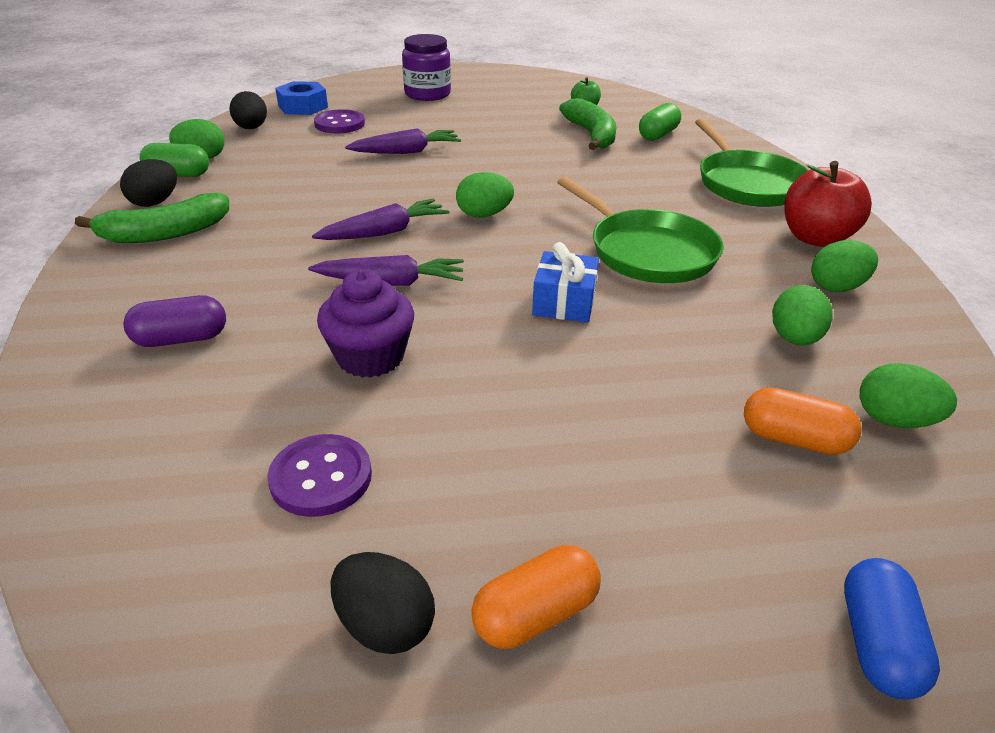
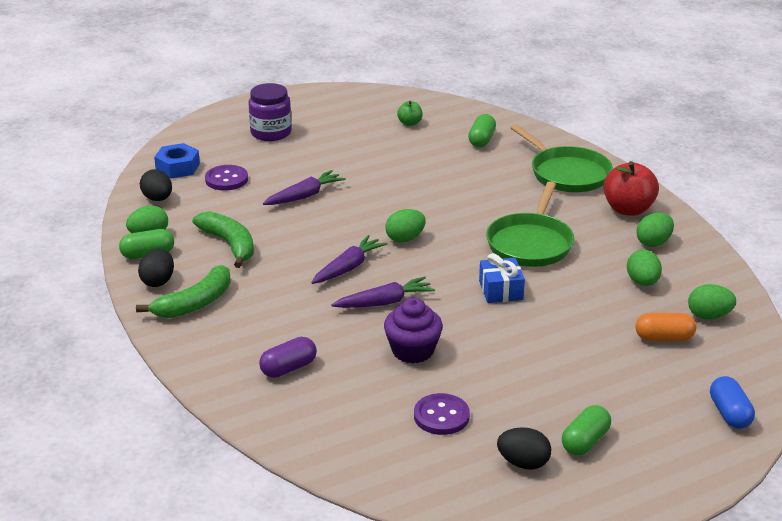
camera: 20 degrees left, 5 degrees down
orange capsule [472,545,601,649] -> green capsule [562,405,611,456]
green pan [557,177,724,283] -> green pan turned 75 degrees clockwise [486,181,574,267]
green banana [559,98,616,150] -> green banana moved to [193,211,254,268]

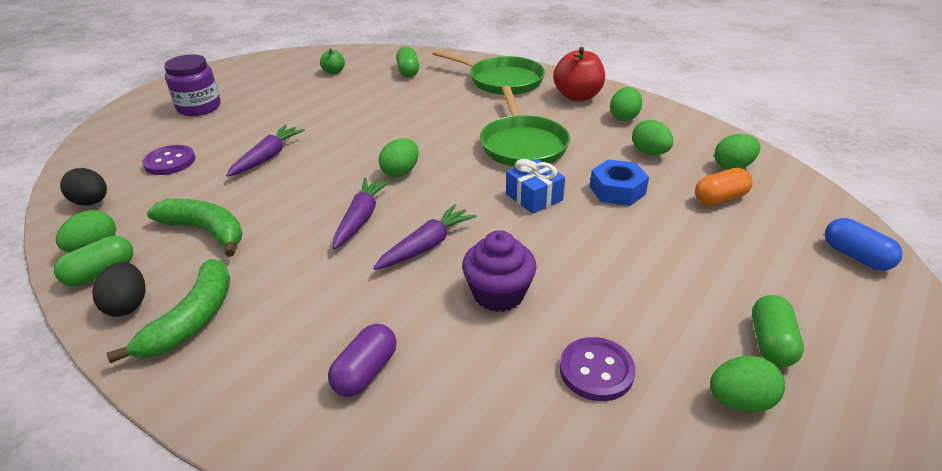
camera: 25 degrees left, 5 degrees up
blue nut [154,143,200,179] -> blue nut moved to [590,159,649,206]
black egg [497,427,551,470] -> green egg [710,355,785,413]

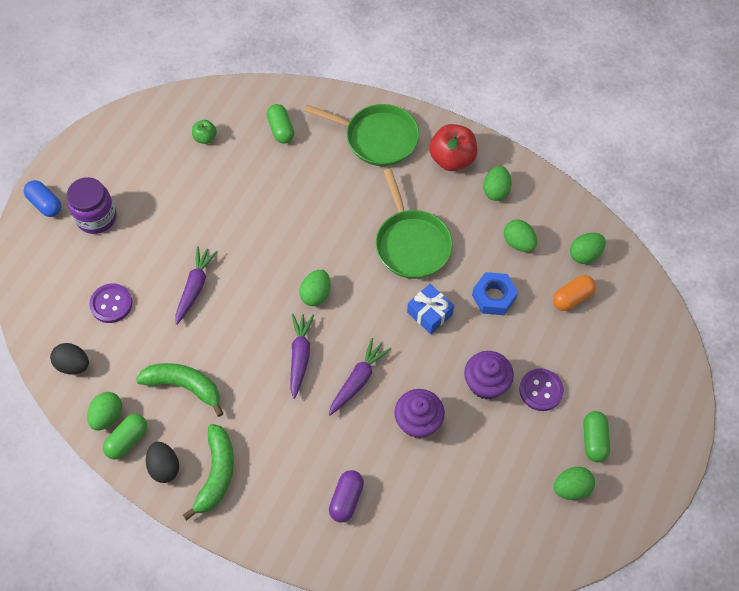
camera: 10 degrees left, 25 degrees up
purple button [560,337,635,401] -> purple button moved to [519,368,564,411]
blue capsule [825,218,903,271] -> blue capsule moved to [24,180,62,217]
none -> purple cupcake [464,351,514,399]

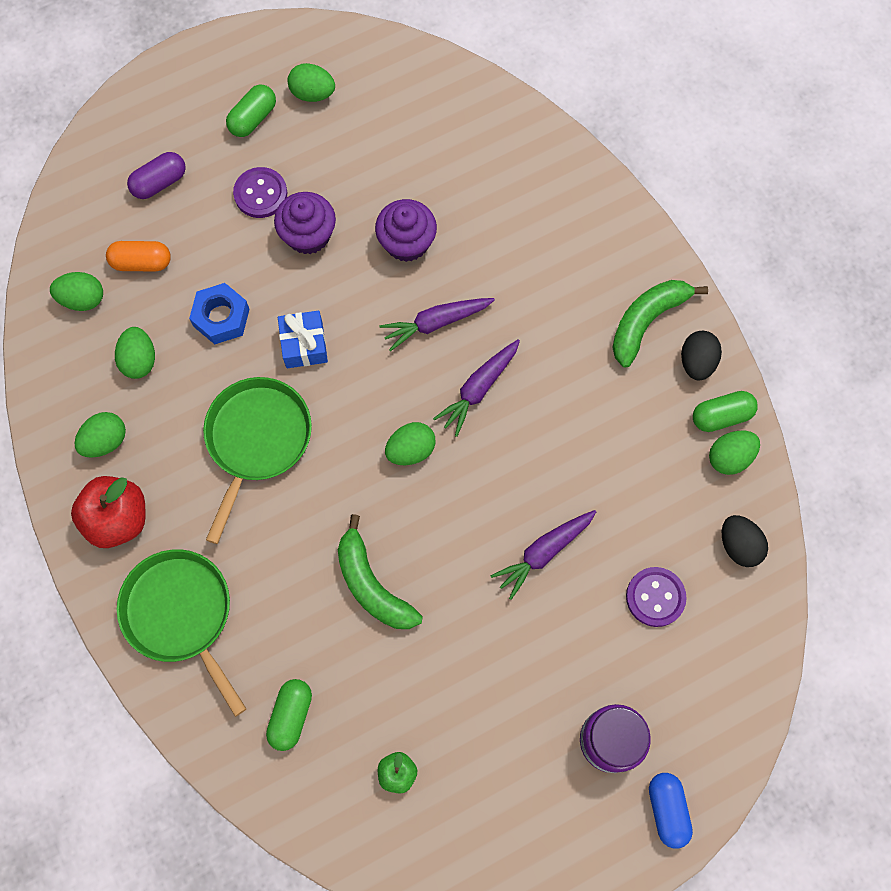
camera: 145 degrees left, 10 degrees up
green banana [136,363,224,417] -> green banana moved to [338,514,423,629]
purple capsule [329,470,364,523] -> purple capsule moved to [127,152,186,199]

